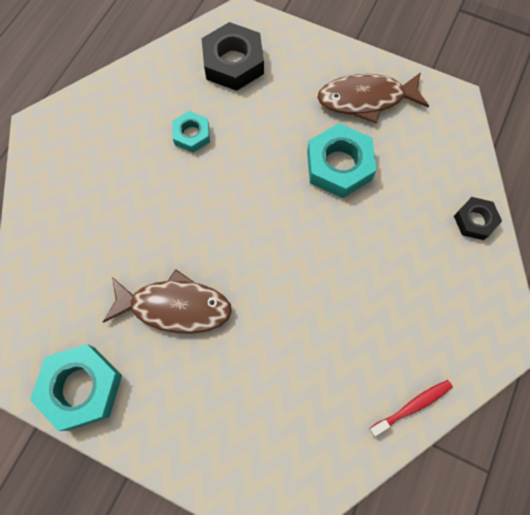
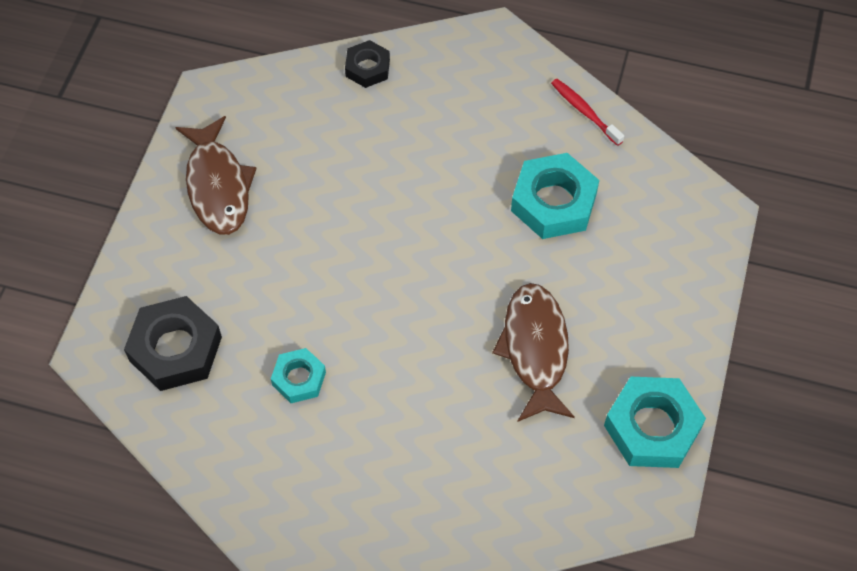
camera: 100 degrees left, 10 degrees down
turquoise nut [307,123,376,198] -> turquoise nut moved to [511,153,599,239]

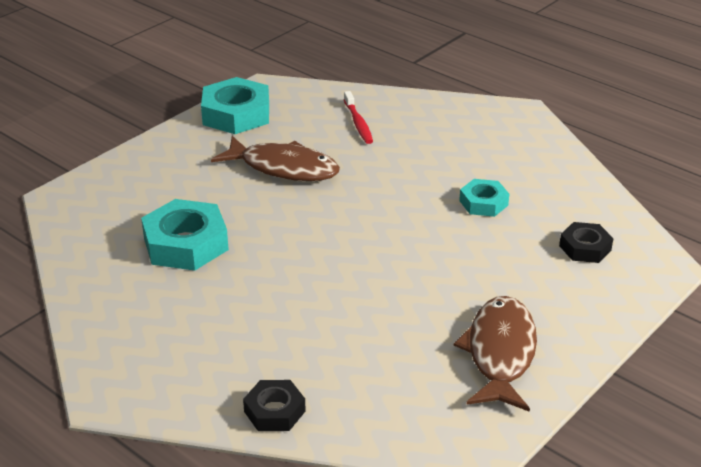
camera: 155 degrees left, 25 degrees down
black nut [124,296,222,391] -> black nut [559,222,614,263], size x0.58
brown fish [492,283,575,422] -> brown fish turned 90 degrees counterclockwise [211,136,340,181]
red toothbrush [551,79,624,146] -> red toothbrush moved to [344,91,373,144]

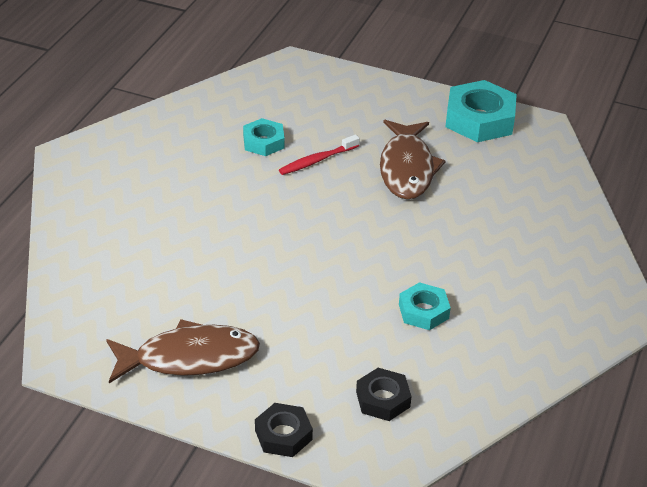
camera: 70 degrees right, 5 degrees up
turquoise nut [141,199,229,271] -> turquoise nut [243,118,285,156], size x0.58
black nut [243,380,306,431] -> black nut moved to [255,403,313,457]
red toothbrush [344,91,373,144] -> red toothbrush moved to [279,135,360,175]

